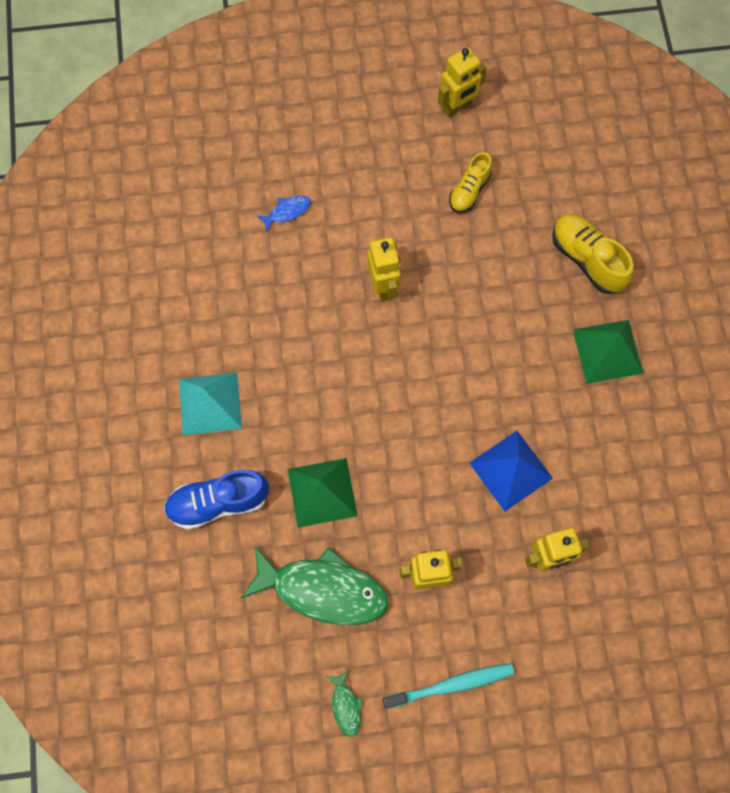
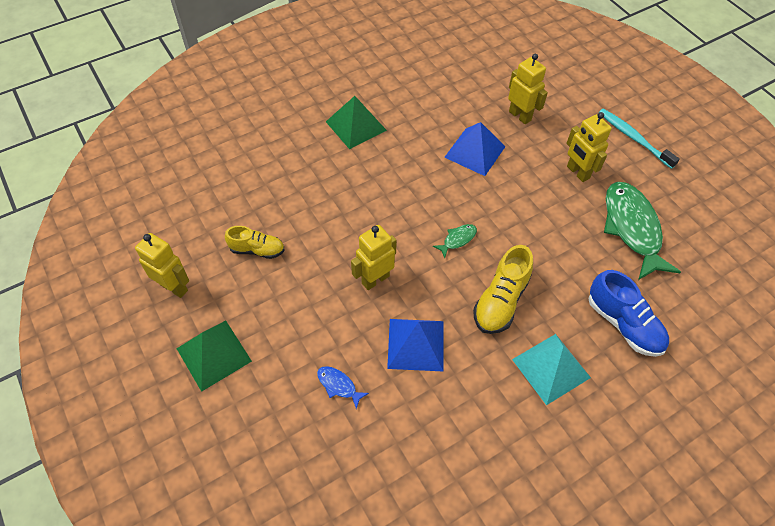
camera: 115 degrees left, 15 degrees down
green pyramid [288,458,358,528] -> green pyramid moved to [176,321,252,392]
green fish [326,670,363,737] -> green fish moved to [433,224,477,258]
yellow shoe [552,214,634,294] -> yellow shoe moved to [473,245,533,334]
none -> blue pyramid [387,319,444,371]

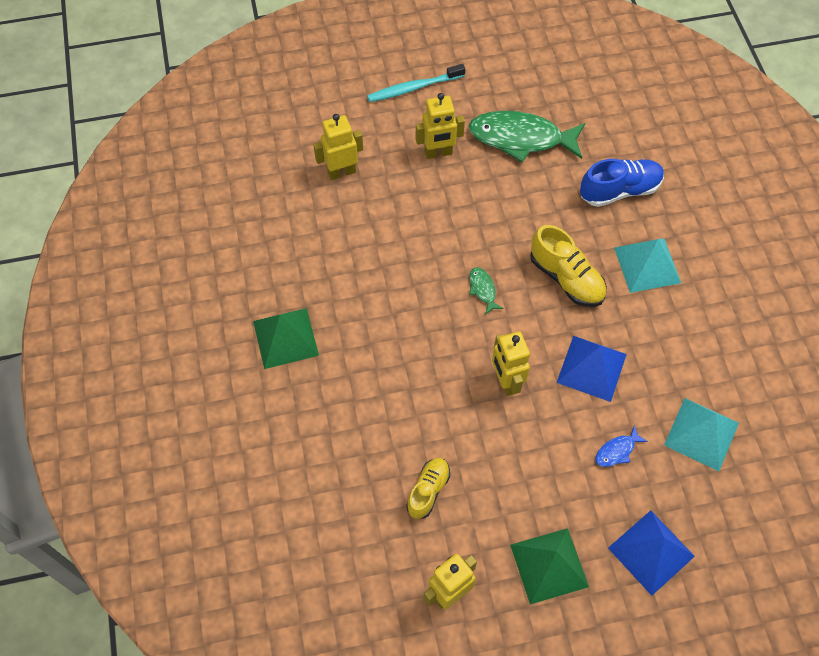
camera: 70 degrees left, 5 degrees up
blue pyramid [444,122,506,176] -> blue pyramid moved to [608,510,695,596]
none -> turquoise pyramid [664,398,739,471]

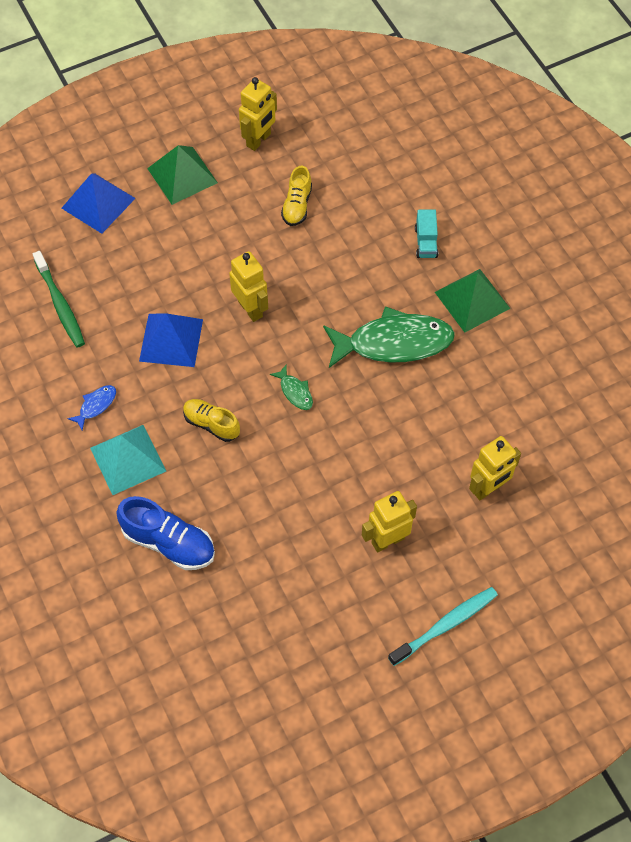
camera: 165 degrees right, 0 degrees up
green fish [469,111,585,162] -> green fish moved to [323,306,455,368]
yellow shoe [530,225,607,307] -> yellow shoe [183,399,240,442], size x0.66
blue shoe [580,159,664,207] -> blue shoe turned 120 degrees counterclockwise [117,496,215,570]
blue fish [595,425,648,467] -> blue fish moved to [67,385,116,430]
turquoise pyramid [664,398,739,471] -> green toothbrush [33,251,85,348]
none -> turquoise truck [415,209,438,258]

